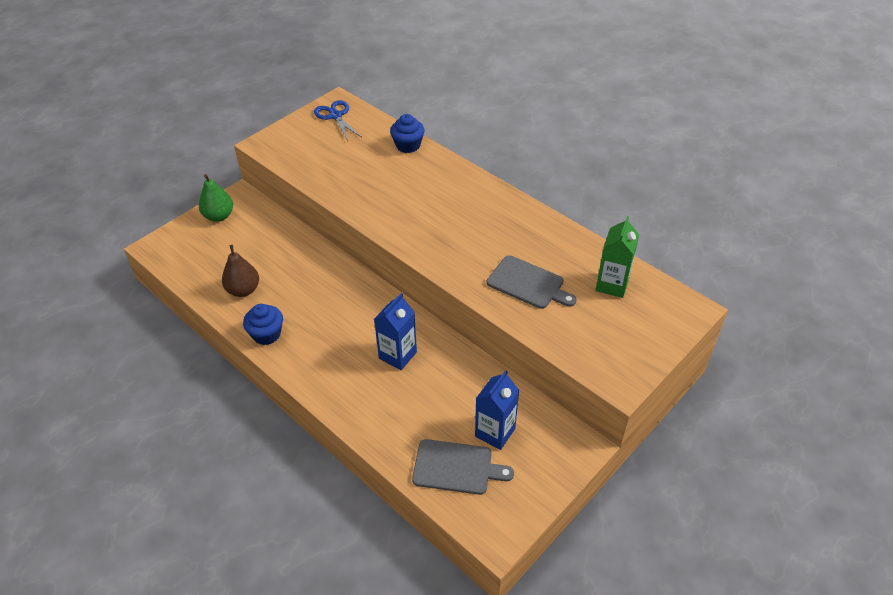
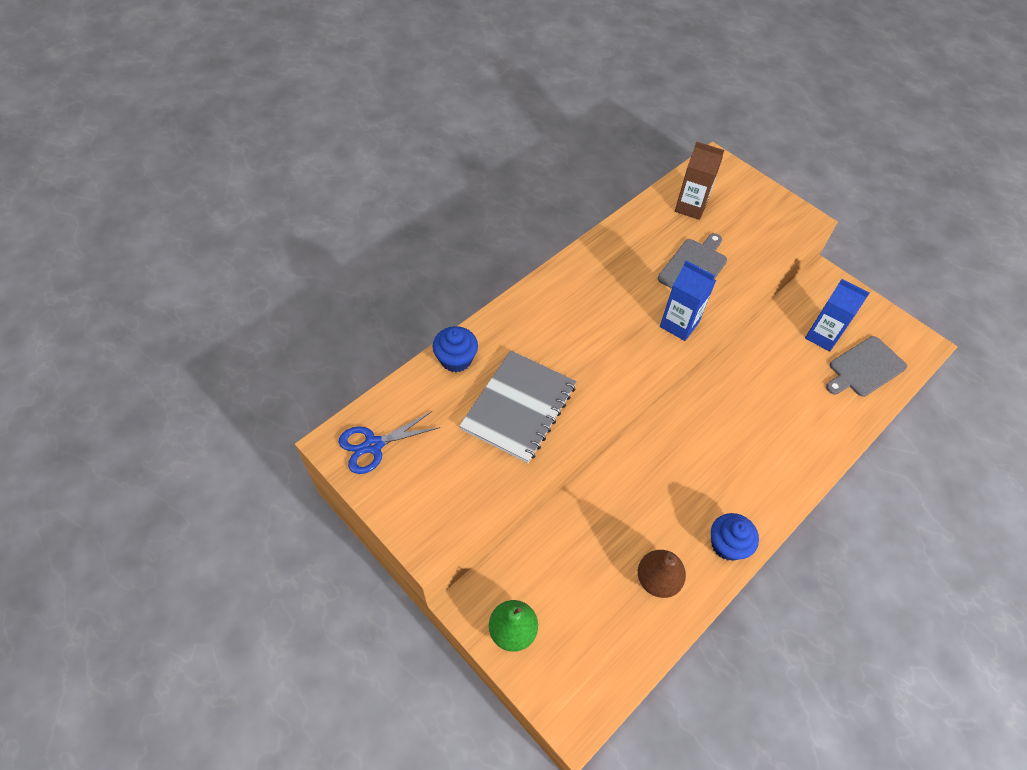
camera: 90 degrees left, 10 degrees up
blue carton [374,293,417,370] -> blue carton moved to [660,260,716,341]
grey cutting board [412,439,514,495] -> grey cutting board turned 135 degrees counterclockwise [826,336,907,397]
green carton [596,216,639,298] -> brown carton [675,141,724,220]
none -> grey notebook [459,350,577,463]

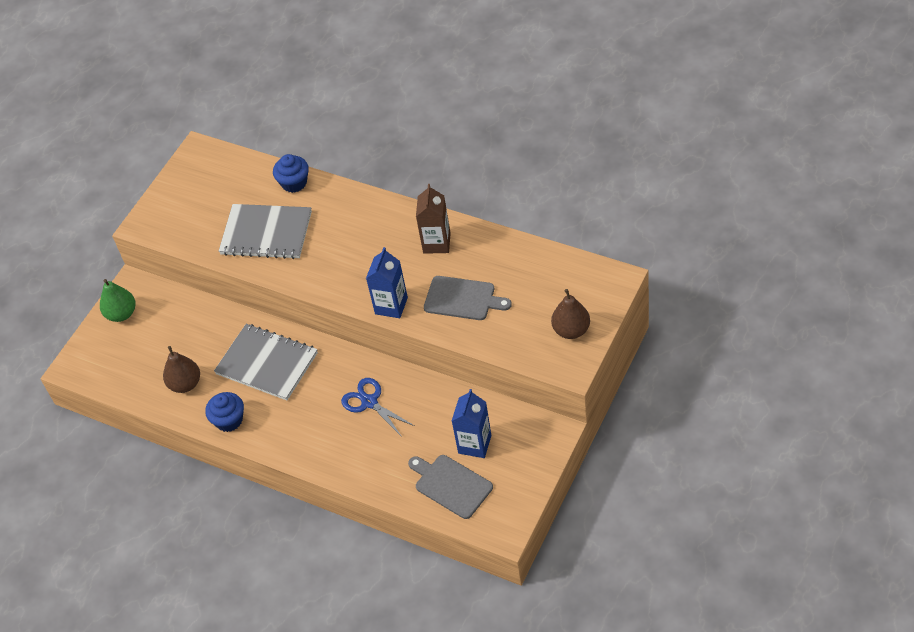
camera: 80 degrees right, 5 degrees down
blue scissors [339,411,441,474] -> blue scissors moved to [341,378,414,437]
brown carton [675,141,724,220] -> brown carton moved to [416,184,451,254]
none -> grey notebook [214,324,318,401]
none -> brown pear [551,289,590,339]

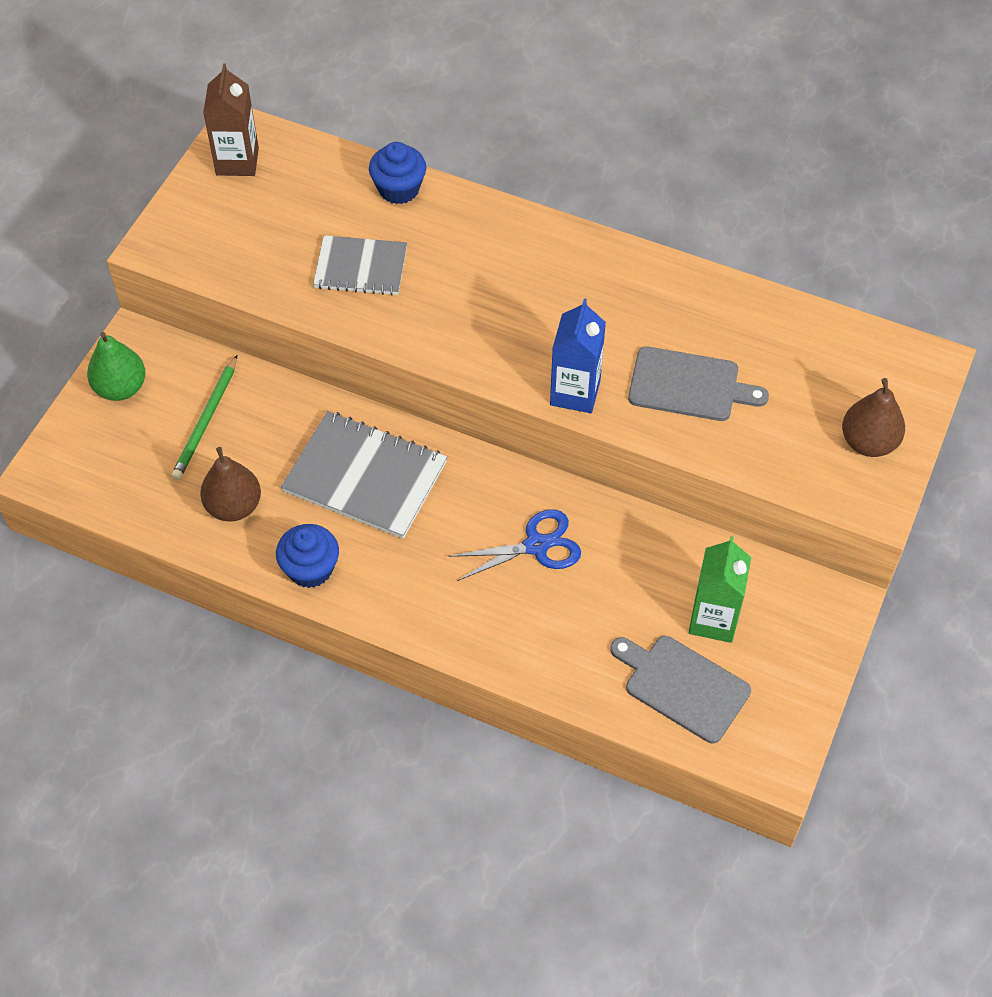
camera: 10 degrees left, 5 degrees up
grey notebook [219,204,312,259] -> grey notebook [313,235,407,296], size x0.65
blue scissors [341,378,414,437] -> blue scissors turned 120 degrees clockwise [448,509,581,581]
brown carton [416,184,451,254] -> brown carton moved to [203,64,259,176]
blue carton [452,389,491,458] -> green carton [688,536,751,643]
none -> green pencil [171,355,237,480]

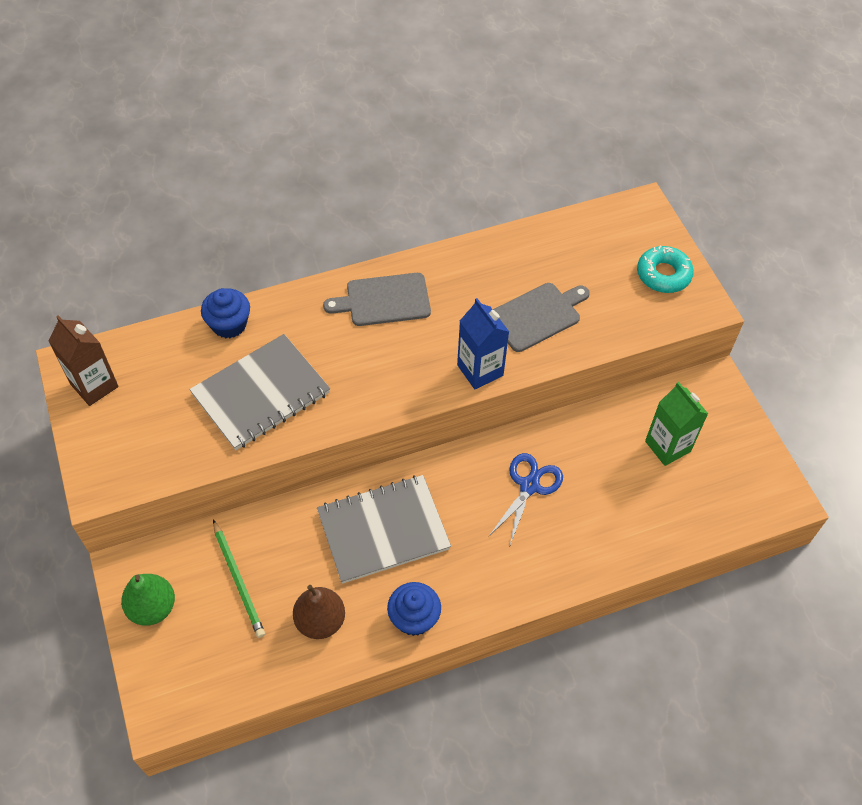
camera: 45 degrees left, 0 degrees up
grey notebook [313,235,407,296] -> grey notebook [189,334,330,450], size x1.54
grey cutting board [610,636,751,743] -> grey cutting board moved to [323,273,431,326]
brown pear [842,378,905,457] -> turquoise donut [637,246,694,293]

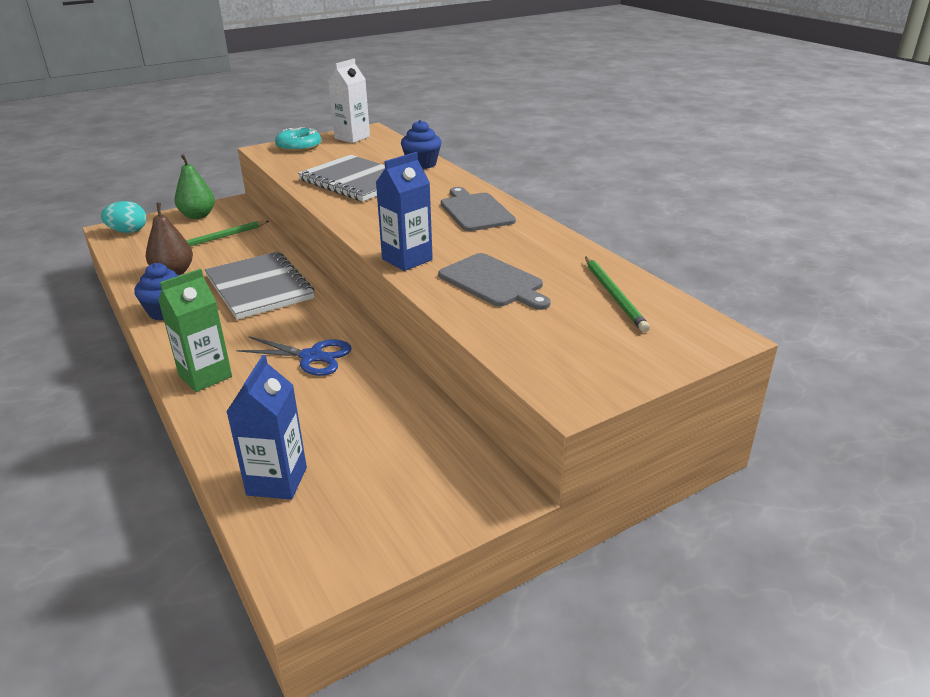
camera: 80 degrees right, 25 degrees down
brown carton [48,315,119,406] -> white carton [328,59,370,143]
turquoise donut [637,246,694,293] -> turquoise donut moved to [275,127,321,152]
green carton [645,382,708,466] -> green carton moved to [158,269,232,392]
none -> turquoise egg [101,201,147,233]
none -> blue carton [226,355,307,500]
none -> green pencil [585,256,650,332]

